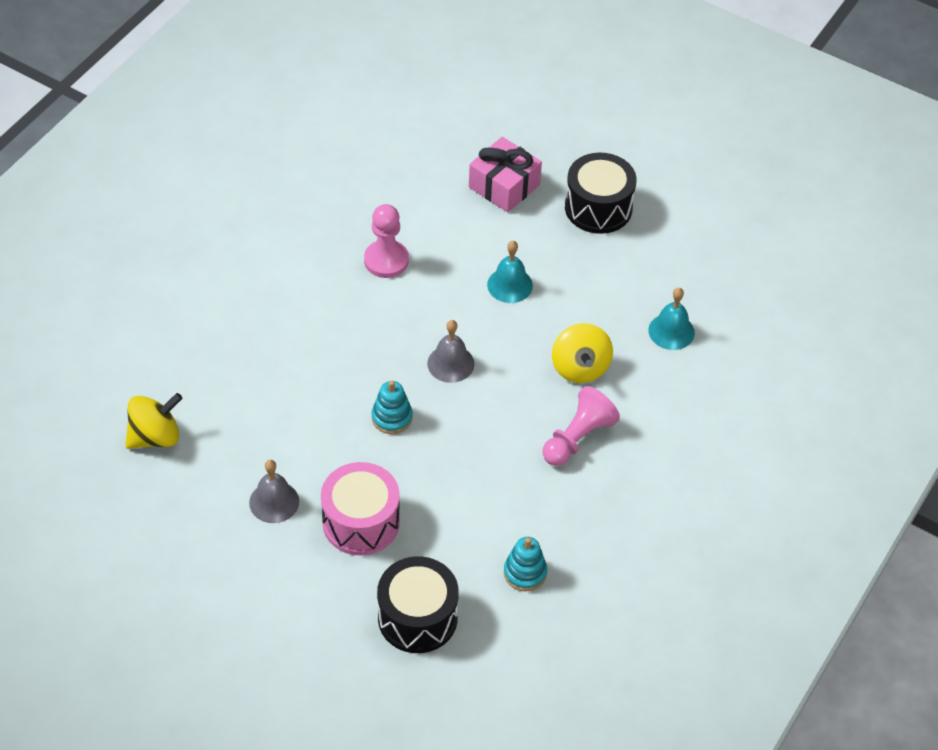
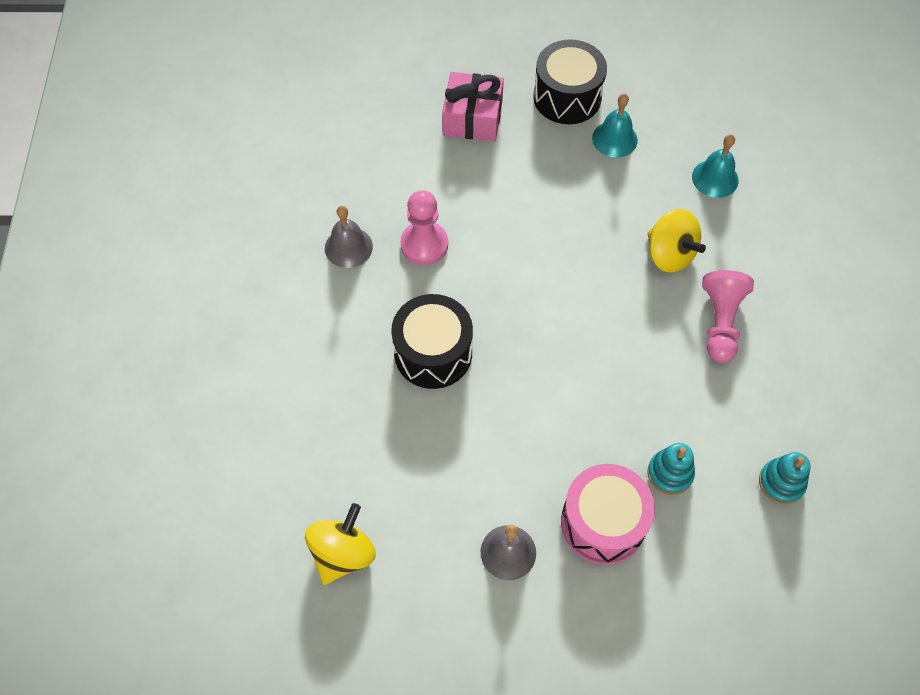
camera: 30 degrees left, 10 degrees up
turquoise stacking toy [372,381,413,434] -> turquoise stacking toy moved to [647,443,695,495]
black drum [377,556,459,653] -> black drum moved to [391,294,473,389]
grey bell [427,320,474,383] -> grey bell moved to [325,206,373,268]
turquoise bell [487,241,533,303] -> turquoise bell moved to [592,94,638,157]

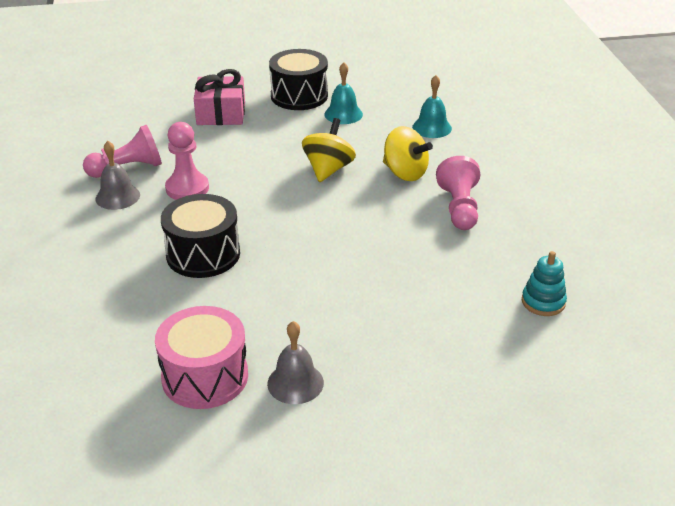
camera: 10 degrees left, 25 degrees down
yellow spinning top [305,503,376,585] -> yellow spinning top moved to [302,118,356,182]
pink drum [561,464,655,565] -> pink drum moved to [155,306,248,409]
turquoise stacking toy [647,443,695,495] -> none
none -> pink pawn [83,125,162,178]

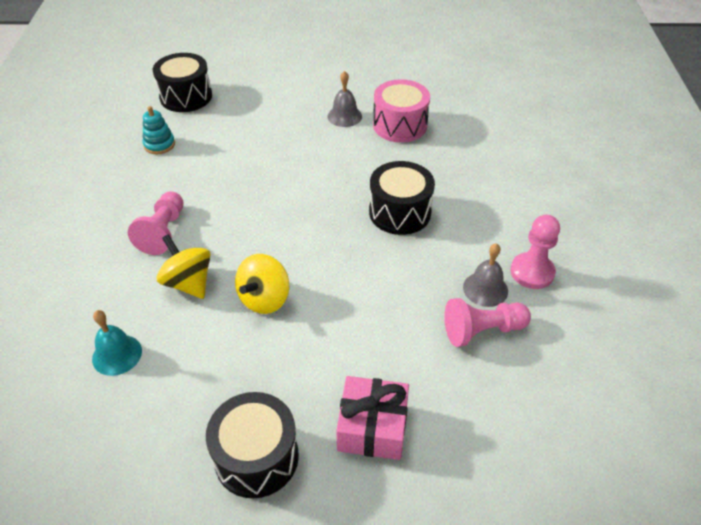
camera: 170 degrees left, 10 degrees up
pink pawn [165,122,209,200] -> pink pawn moved to [510,215,560,289]
turquoise bell [324,62,363,124] -> none
none -> black drum [153,53,212,112]

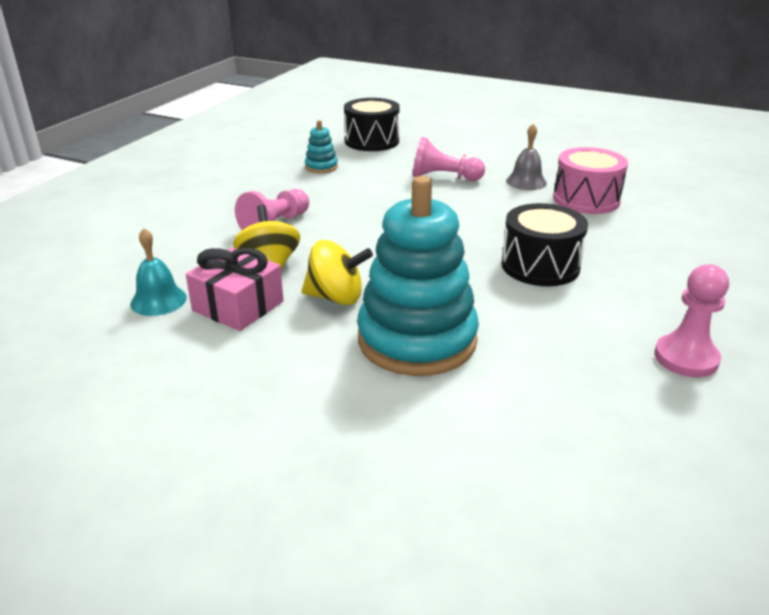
camera: 25 degrees right, 15 degrees down
black drum [206,392,299,498] -> none
yellow spinning top [235,254,289,314] -> yellow spinning top turned 135 degrees counterclockwise [302,240,373,305]
pink gift [336,376,409,460] -> pink gift moved to [186,248,284,331]
pink pawn [444,298,531,347] -> pink pawn moved to [413,137,485,181]
grey bell [463,243,508,307] -> none
none -> turquoise stacking toy [357,176,479,376]

